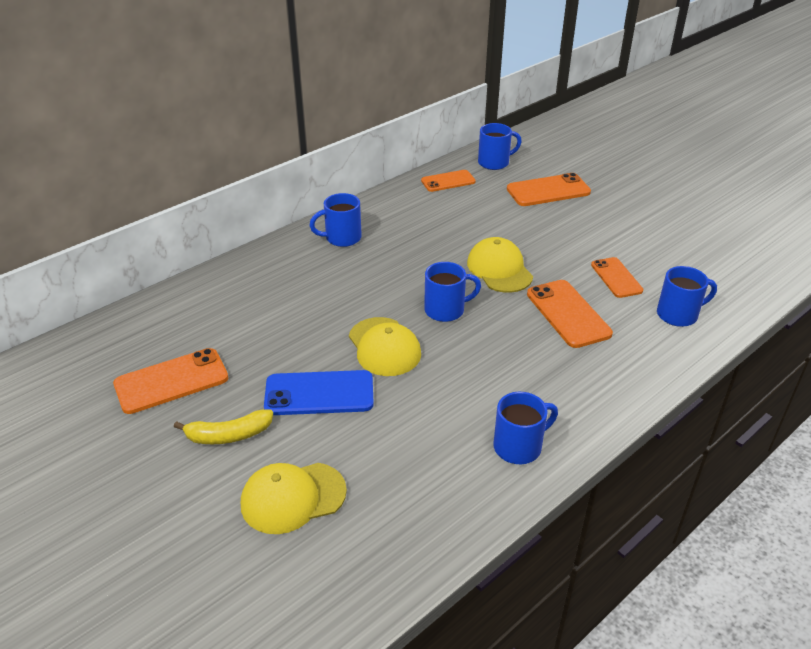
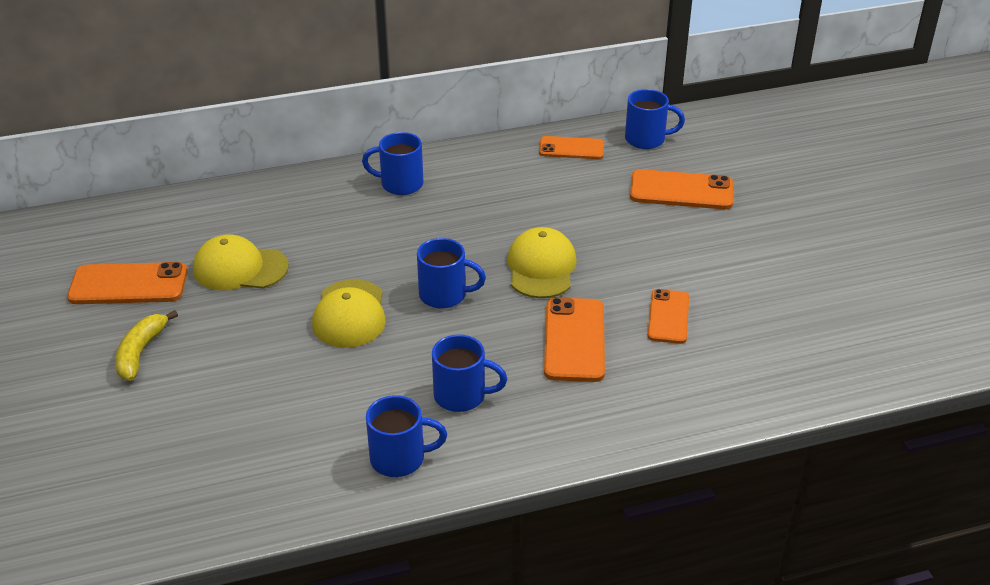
camera: 25 degrees right, 0 degrees up
yellow banana [174,409,273,444] -> yellow banana turned 90 degrees clockwise [115,310,178,381]
yellow cap [241,463,347,534] -> yellow cap moved to [193,234,289,290]
blue phone [264,370,374,415] -> none
blue mug [657,266,717,327] -> blue mug moved to [432,335,507,412]

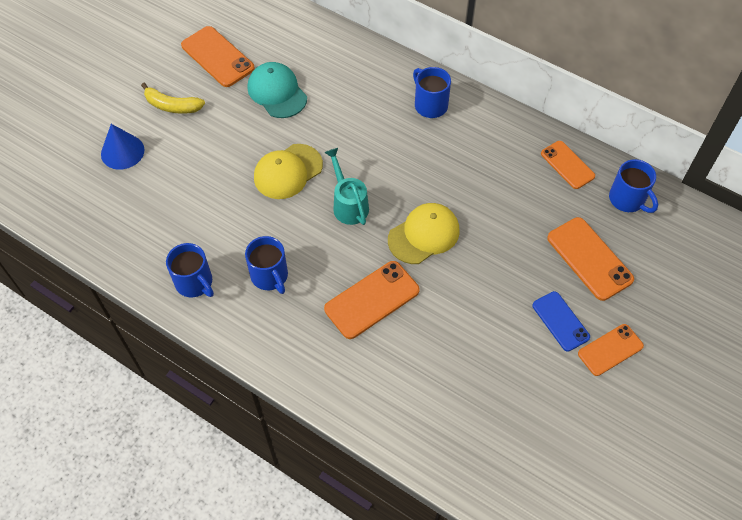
camera: 50 degrees right, 20 degrees up
yellow banana [115,310,178,381] -> yellow banana turned 135 degrees counterclockwise [141,83,205,114]
yellow cap [193,234,289,290] -> turquoise cap [247,62,307,118]
blue mug [417,238,486,309] -> turquoise watering can [324,148,369,225]
orange phone [648,289,689,344] -> orange phone moved to [578,324,644,376]
none -> blue cone [101,124,145,170]
none -> blue phone [532,291,590,352]

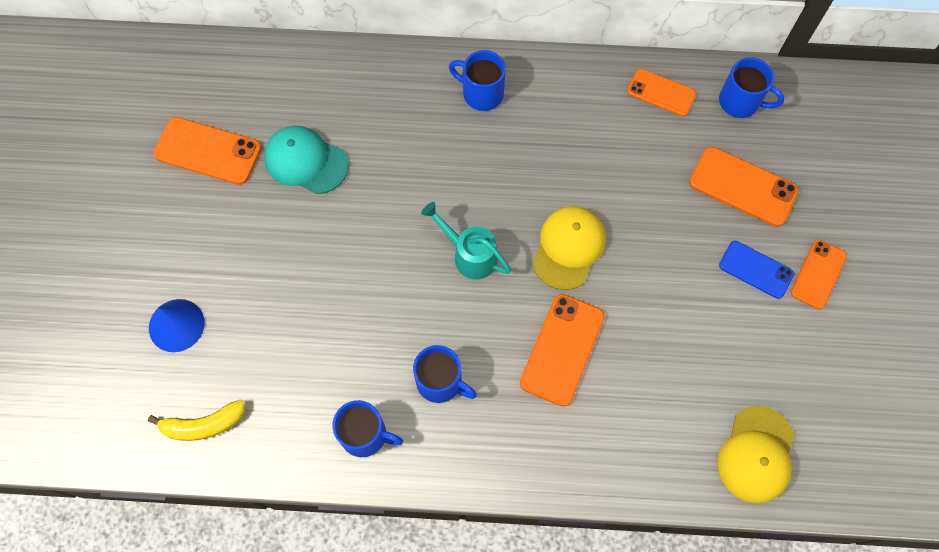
camera: 30 degrees left, 10 degrees up
yellow banana [141,83,205,114] -> yellow banana moved to [148,399,246,441]
yellow cap [254,144,323,199] -> yellow cap moved to [718,406,795,503]

